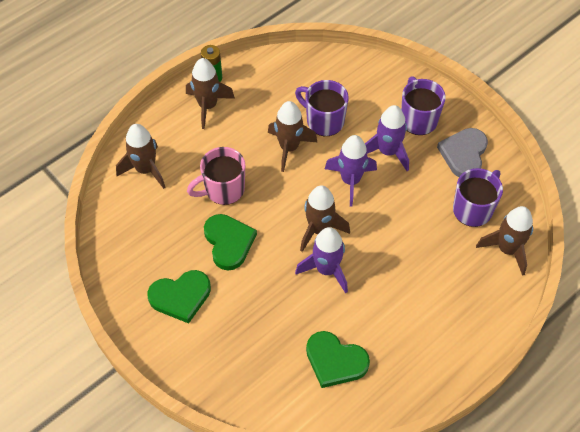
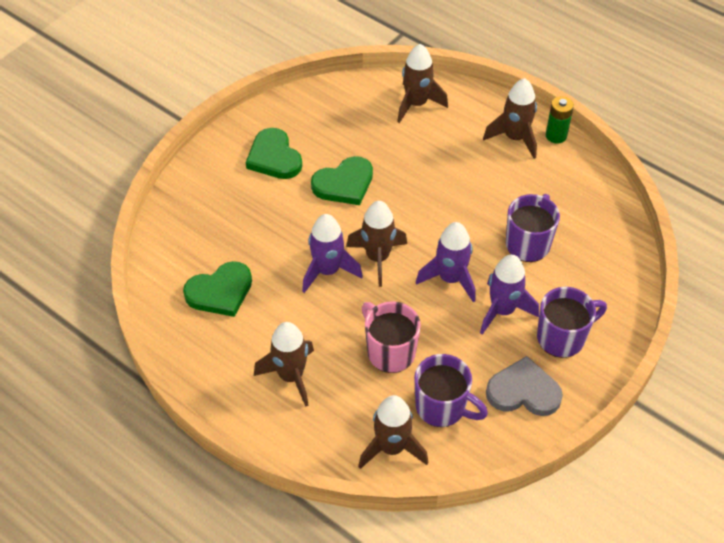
camera: 80 degrees right, 5 degrees down
pink mug [187,147,245,205] -> pink mug moved to [362,301,421,373]
brown rocket [268,101,317,172] -> brown rocket moved to [254,322,314,407]
green heart [306,331,370,388] -> green heart turned 135 degrees counterclockwise [183,261,252,317]

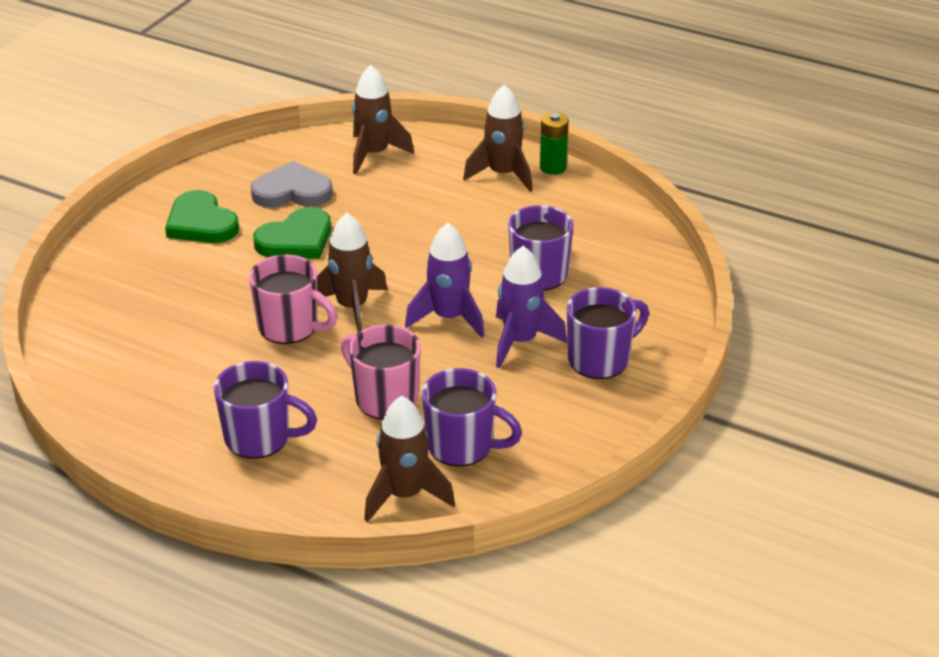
camera: 10 degrees left, 15 degrees down
green heart [183,261,252,317] -> none
brown rocket [254,322,314,407] -> purple mug [214,361,317,459]
purple rocket [302,214,363,293] -> pink mug [249,255,337,344]
grey heart [486,356,563,416] -> grey heart moved to [251,161,333,208]

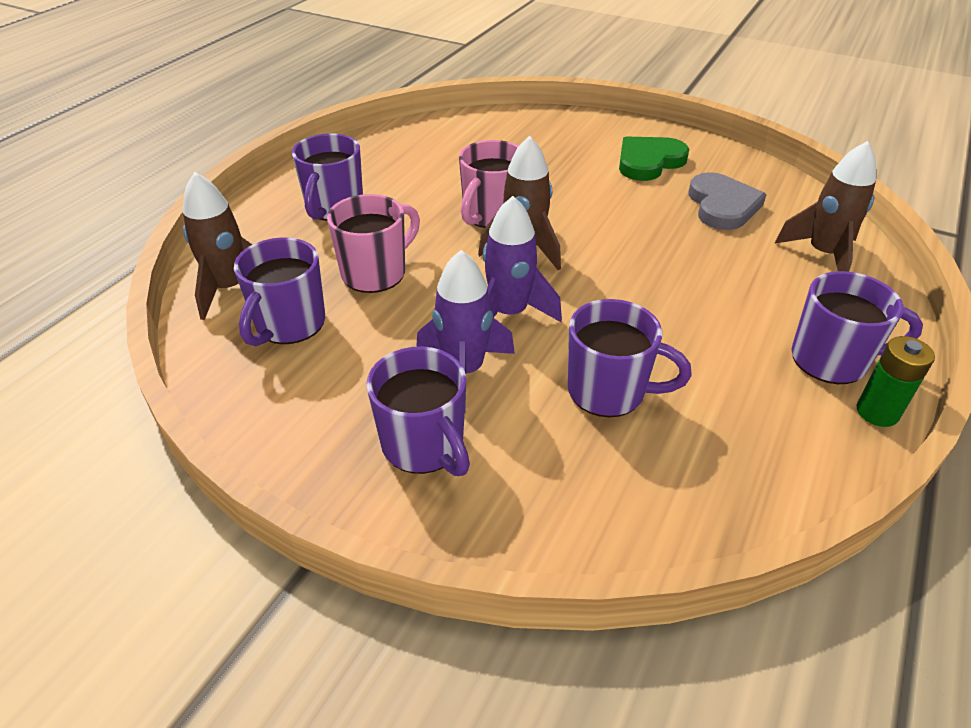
camera: 90 degrees right, 5 degrees up
green heart [253,207,331,259] -> none
brown rocket [463,84,533,192] -> purple mug [791,271,923,384]

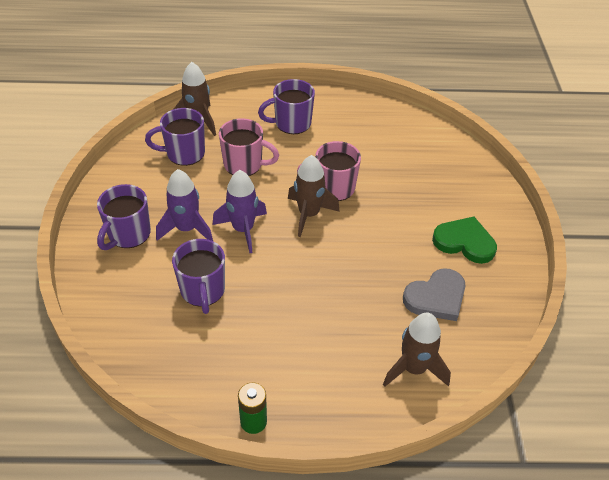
camera: 60 degrees right, 5 degrees up
purple mug [791,271,923,384] -> none

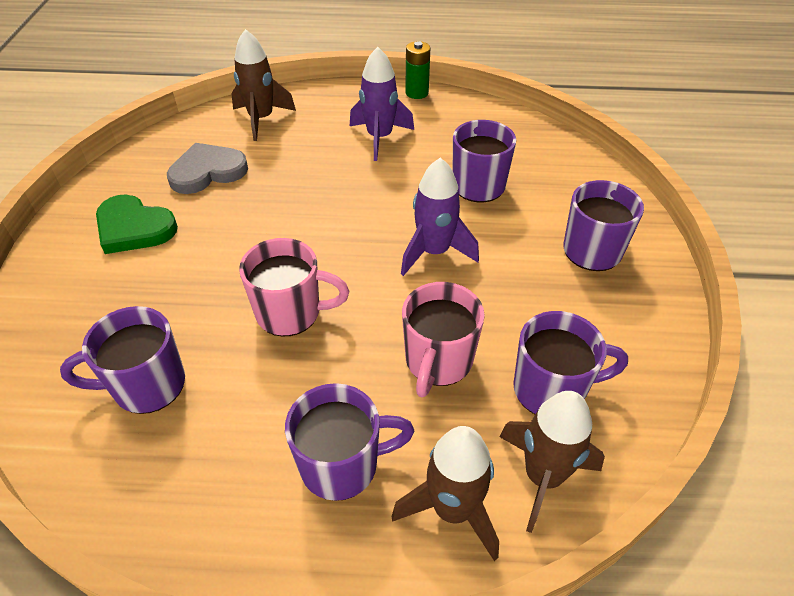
camera: 175 degrees left, 0 degrees up
purple rocket [156,169,213,241] -> purple rocket moved to [350,47,414,161]
pink mug [219,118,279,176] -> pink mug turned 90 degrees counterclockwise [402,282,485,397]
brown rocket [288,155,340,237] -> brown rocket moved to [392,426,499,561]
none -> purple mug [60,306,185,414]

